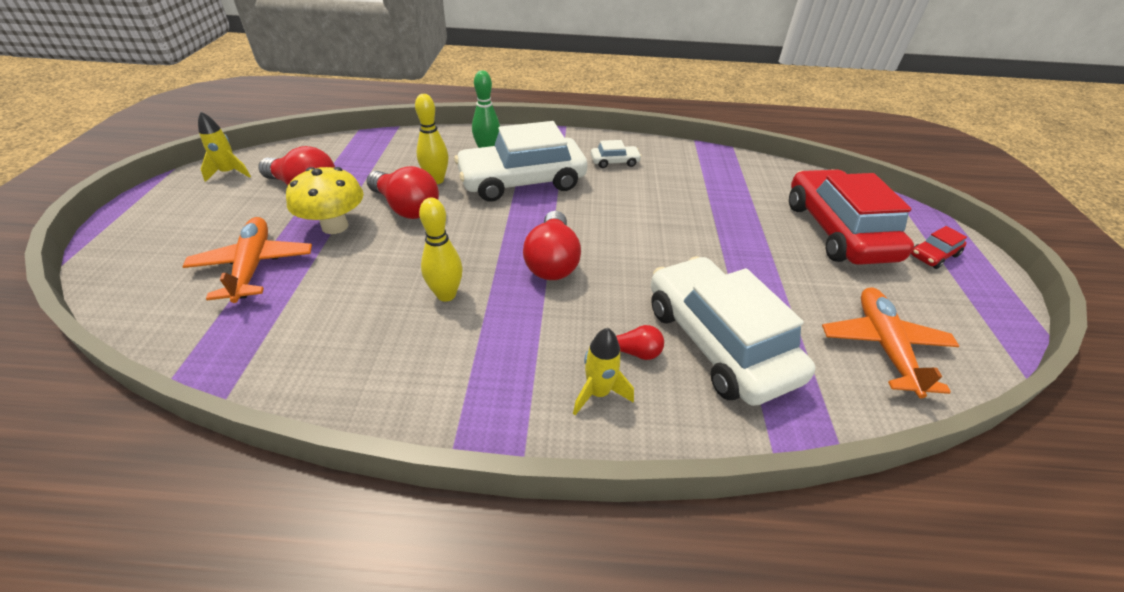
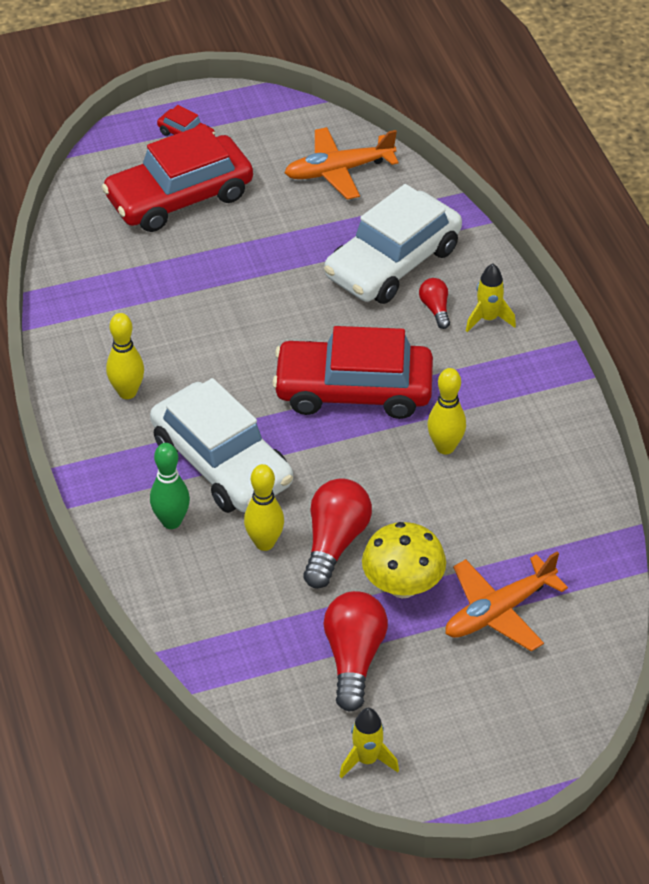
camera: 110 degrees left, 5 degrees up
red light bulb [523,211,581,280] -> red car [272,326,433,419]
white car [591,140,642,168] -> yellow bowling pin [106,313,144,399]

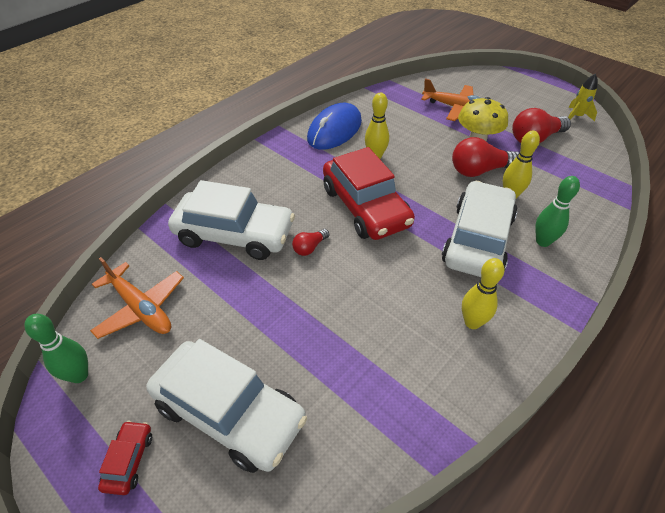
camera: 120 degrees left, 0 degrees up
red car [102,124,253,232] -> white car [146,339,307,473]
red light bulb [419,278,450,329] -> red light bulb moved to [292,229,329,256]
yellow rocket [466,264,516,332] -> none
none -> green bowling pin [24,314,88,383]
none -> blue mouse [307,103,362,150]

